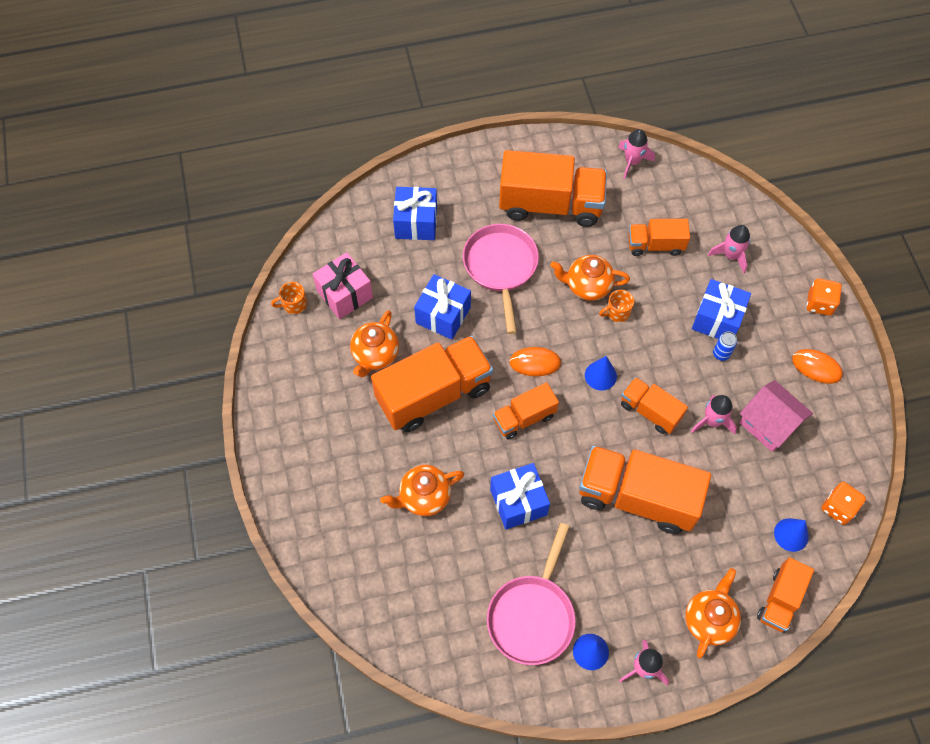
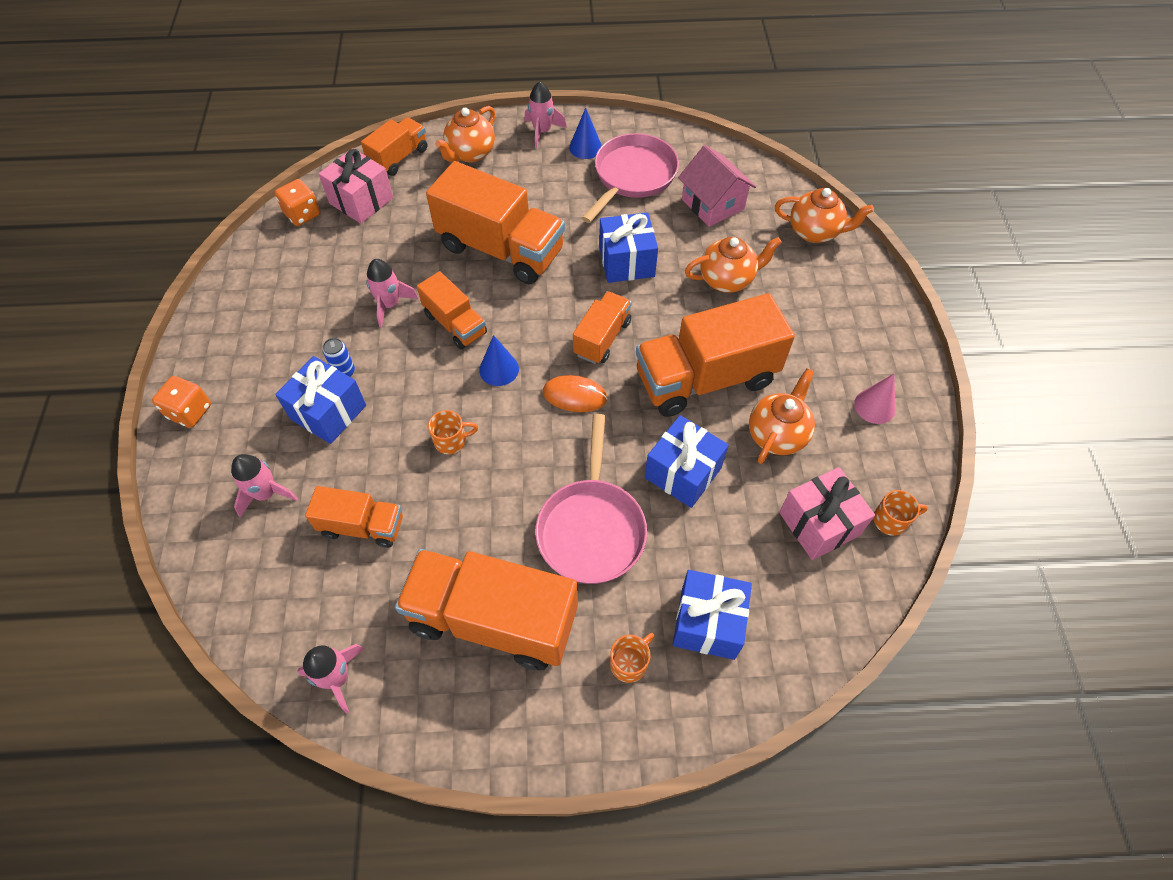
camera: 170 degrees left, 5 degrees down
orange truck [493,382,559,440] -> orange truck turned 45 degrees counterclockwise [573,291,632,364]
orange teapot [550,255,630,301] -> orange teapot moved to [775,188,874,243]
pink house [739,380,813,452] -> pink house moved to [678,145,756,227]
blue cone [774,518,809,552] -> pink gift [318,148,393,224]
orange mouse [792,349,843,384] -> none
none -> orange mug [610,633,654,683]
none -> pink cone [854,374,896,424]

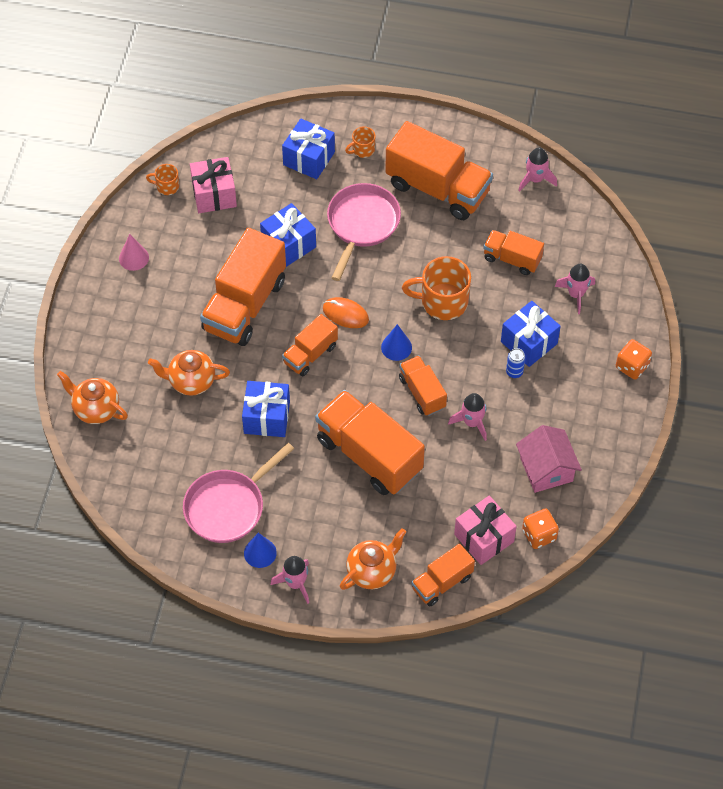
camera: 165 degrees left, 0 degrees up
orange mug [428,410,478,454] -> orange mug [402,256,471,320], size x1.98
orange truck [636,293,795,417] -> orange truck turned 120 degrees clockwise [200,228,286,346]
pink house [678,145,756,227] -> pink house moved to [516,425,582,493]
orange teapot [749,368,815,464] -> none

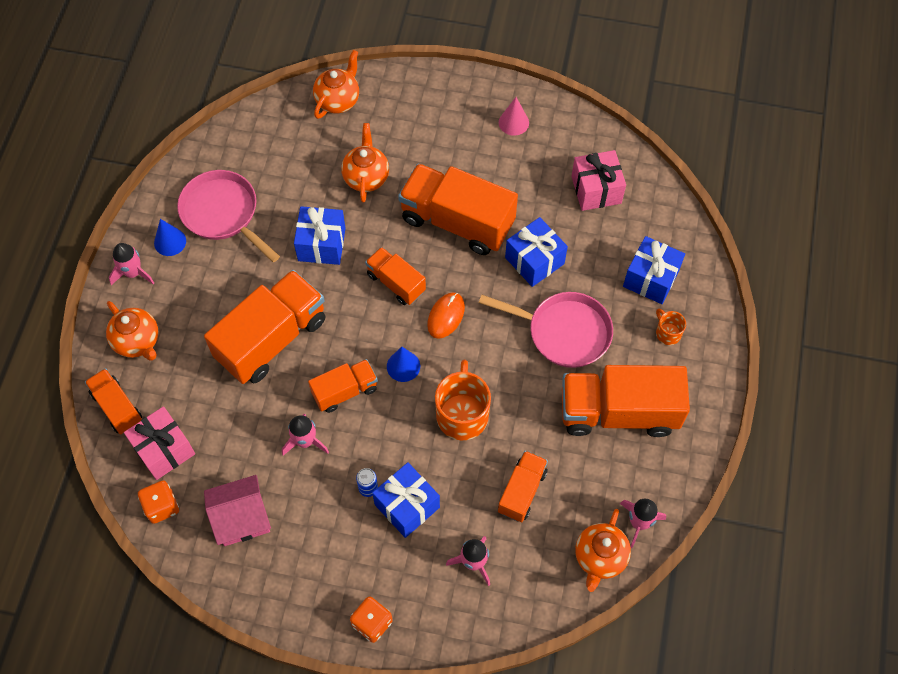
camera: 90 degrees right, 5 degrees up
orange mug [146,164,179,195] -> none
orange truck [385,121,493,220] -> orange truck turned 60 degrees clockwise [562,365,690,437]
none -> orange teapot [575,509,631,592]

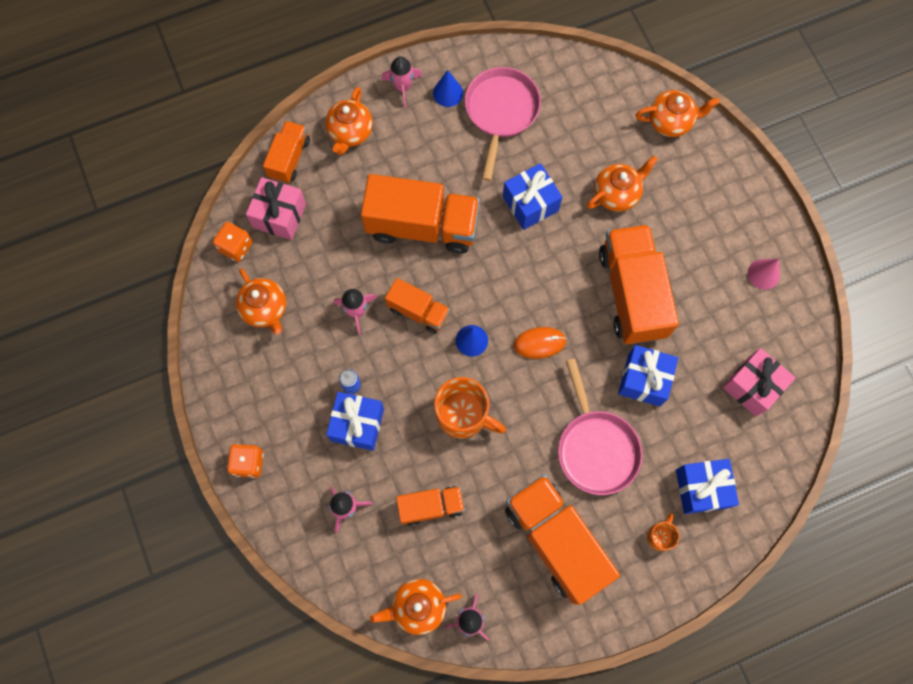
camera: 55 degrees right, 10 degrees up
pink house [204,475,271,546] -> orange teapot [236,268,286,334]
orange truck [365,247,426,305] -> none
orange mug [435,360,491,441] -> orange mug turned 60 degrees clockwise [434,377,506,439]

